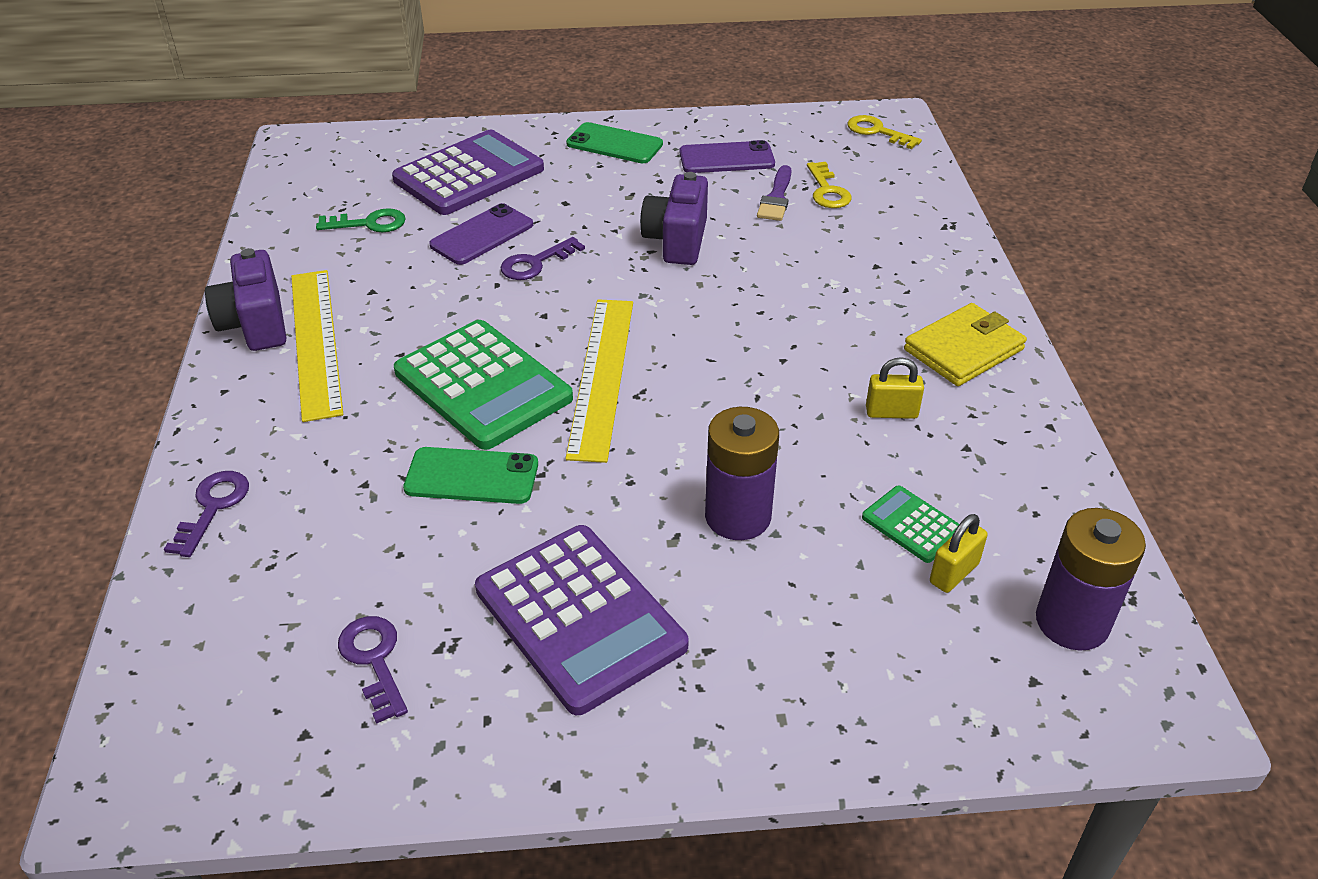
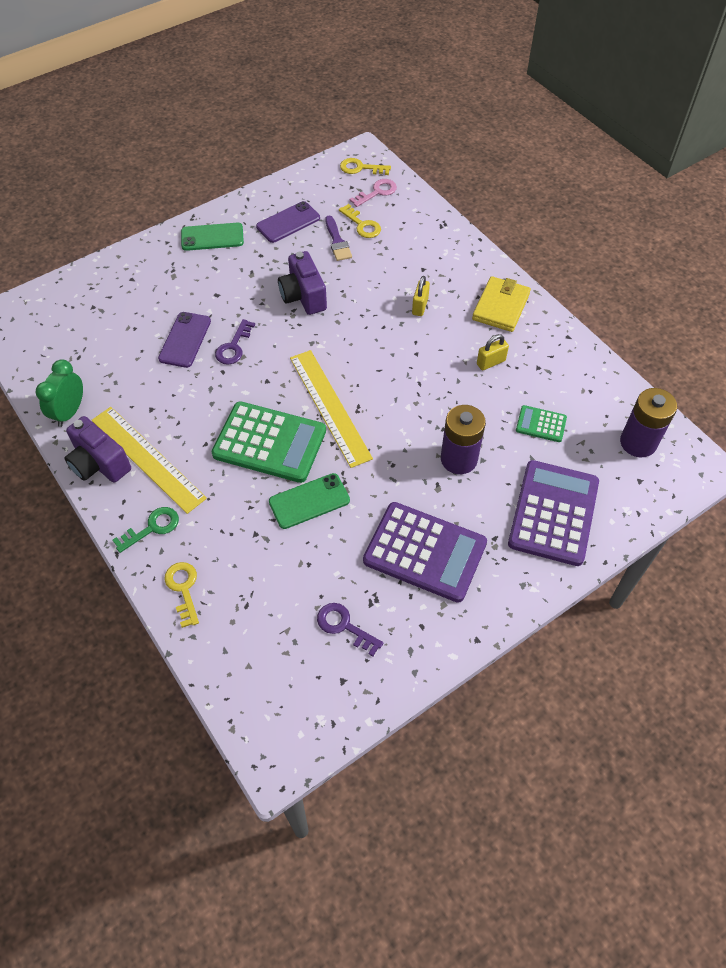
camera: 30 degrees left, 15 degrees up
purple key [164,471,249,557] -> yellow key [164,562,199,628]
green key [316,208,406,232] -> green key moved to [113,507,179,553]
purple calculator [392,130,544,215] -> purple calculator moved to [508,460,599,566]
yellow padlock [930,514,988,593] -> yellow padlock moved to [412,276,430,316]
none -> green clock [36,359,83,427]
none -> pink key [349,179,397,207]

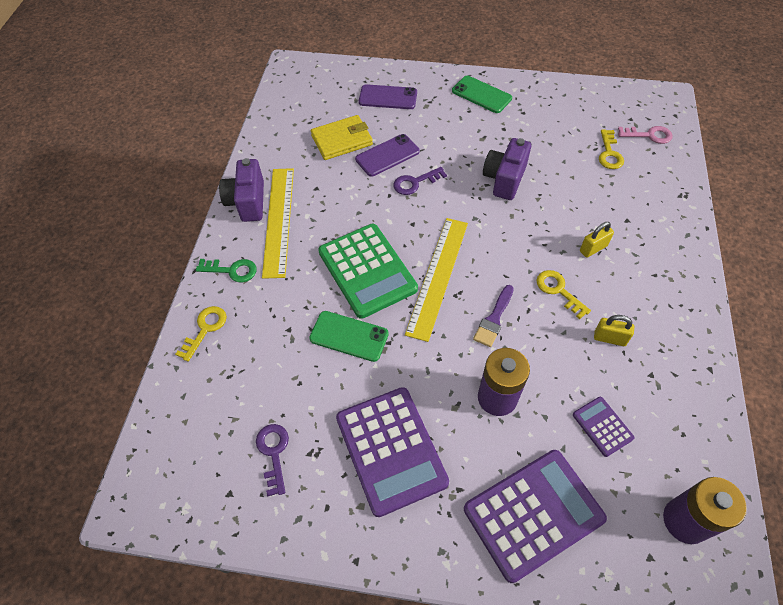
camera: 45 degrees right, 0 degrees up
green clock [36,359,83,427] -> none
purple phone [256,201,320,243] -> purple phone moved to [359,84,417,109]
purple brush [325,215,352,261] -> purple brush moved to [473,285,514,347]
yellow key [340,158,391,175] -> yellow key moved to [536,270,591,319]
yellow wallet [472,276,531,332] -> yellow wallet moved to [311,115,373,160]
green calculator [516,405,567,442] -> purple calculator [573,397,635,457]

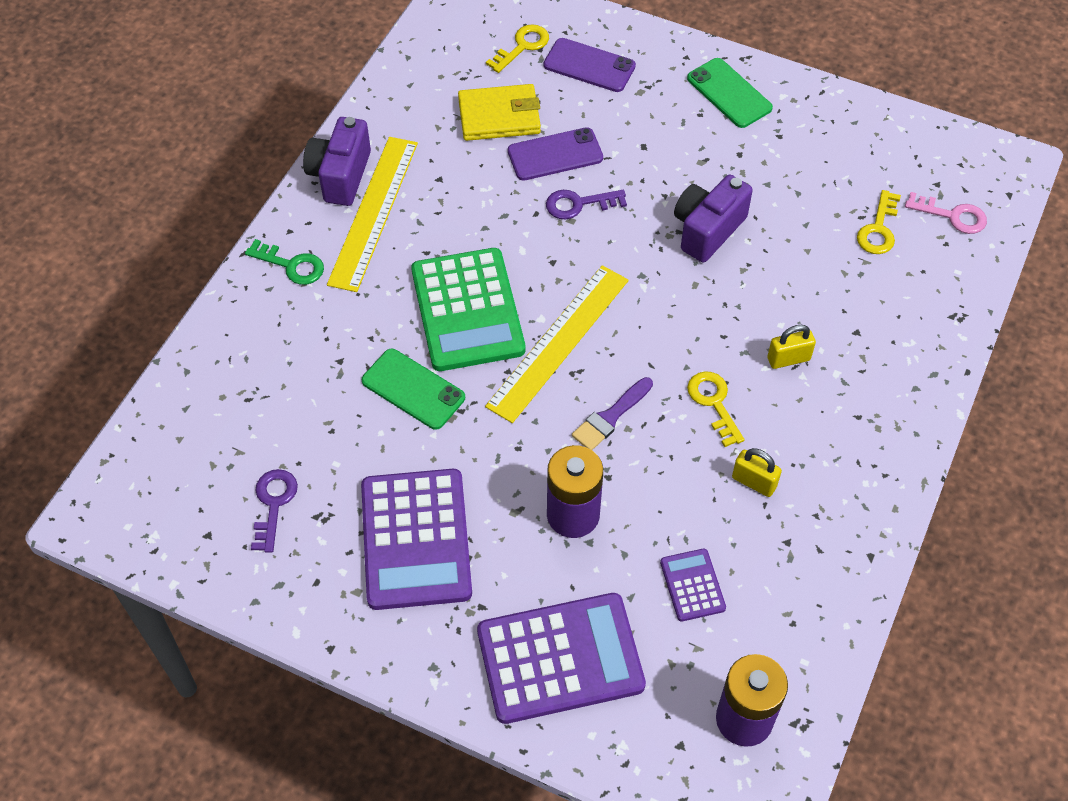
camera: 15 degrees right, 0 degrees up
yellow key [175,306,227,362] -> yellow key moved to [486,24,549,73]

